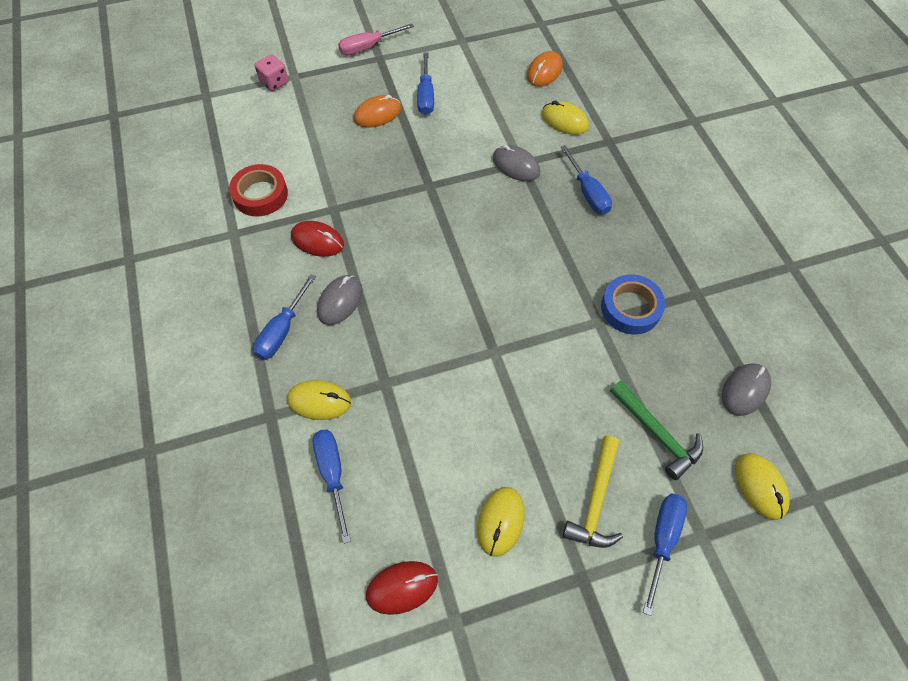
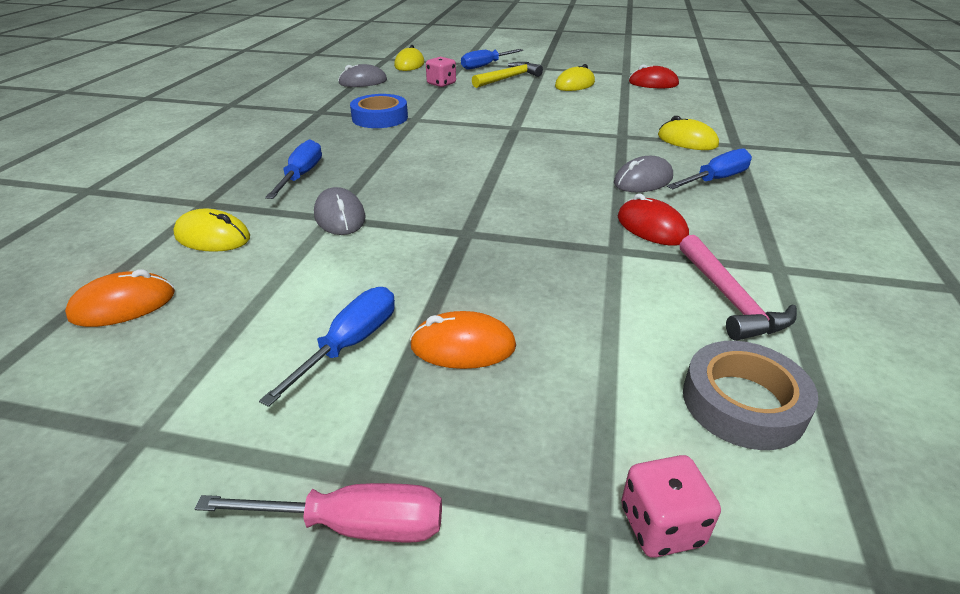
camera: 150 degrees left, 25 degrees down
red tape [229,164,288,216] -> pink hammer [680,235,797,341]
blue screwdriver [313,429,351,544] -> none
yellow mouse [542,101,589,135] -> yellow mouse turned 45 degrees counterclockwise [173,208,250,252]
green hammer [610,381,703,480] -> pink dice [426,57,456,87]
none -> grey tape [683,341,818,450]

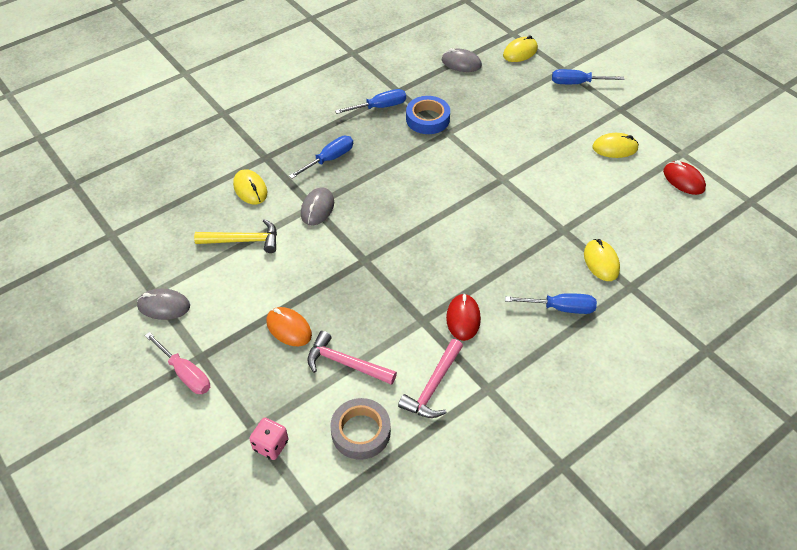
camera: 40 degrees right, 15 degrees up
orange mouse [65,269,175,327] -> none
blue screwdriver [259,287,395,407] -> blue screwdriver moved to [335,89,406,114]
pink dice [426,57,456,87] -> none
yellow hammer [472,62,543,88] -> yellow hammer moved to [194,219,277,253]
grey mouse [614,156,673,192] -> grey mouse moved to [137,289,190,320]
none -> pink hammer [307,331,397,385]

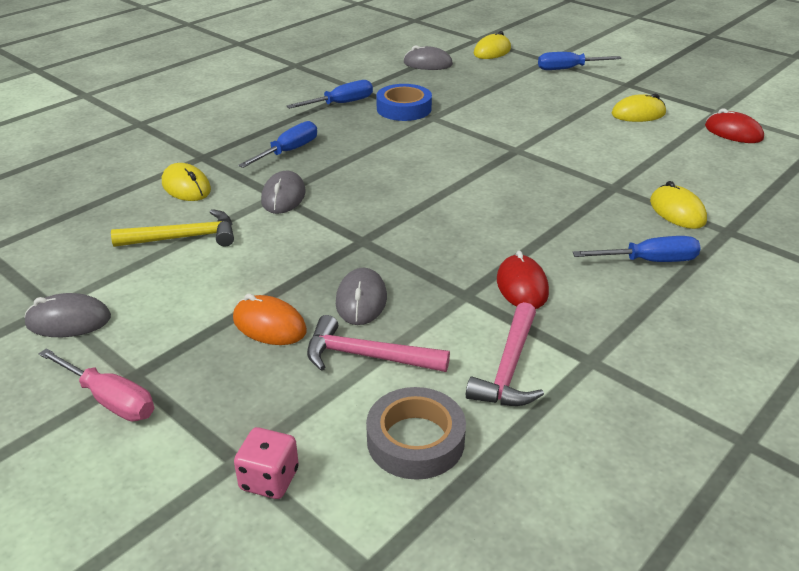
camera: 10 degrees left, 15 degrees down
none -> grey mouse [336,268,387,325]

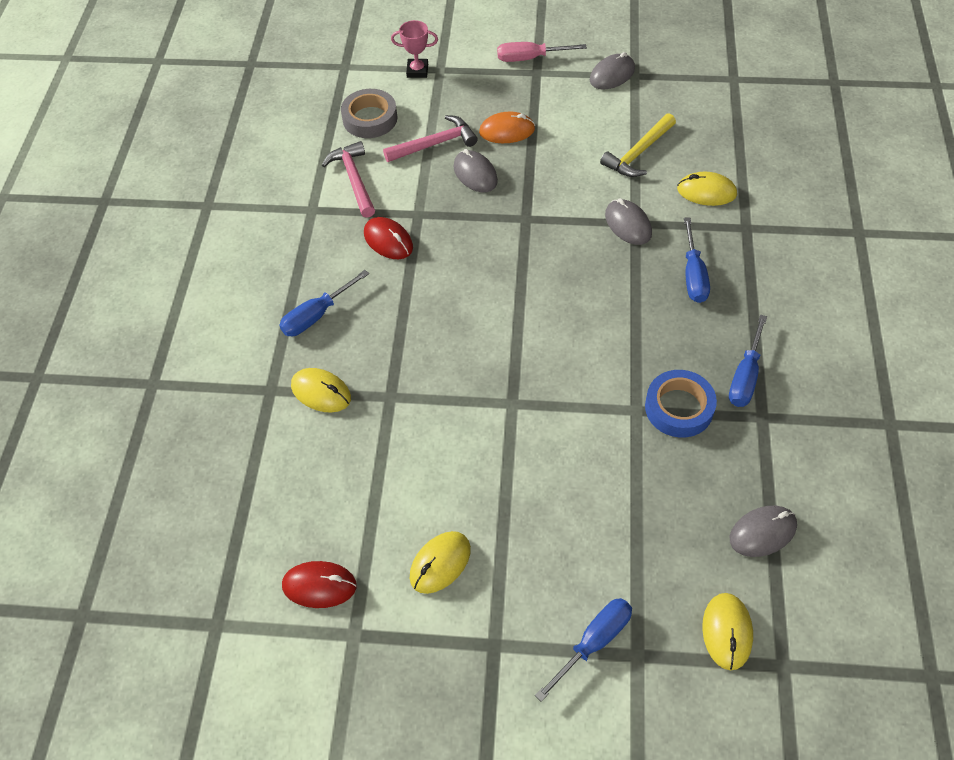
camera: 145 degrees right, 20 degrees up
pink dice [234,427,299,499] -> pink trophy [391,20,438,78]

